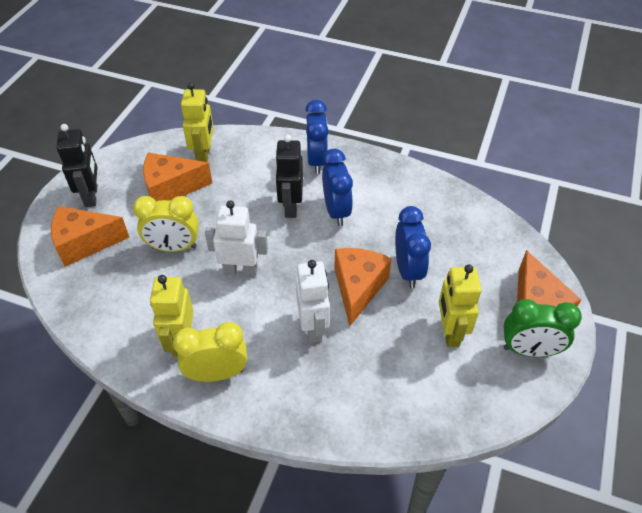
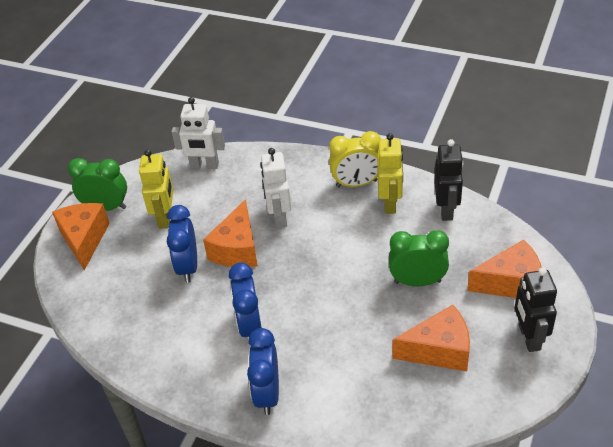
camera: 175 degrees left, 5 degrees down
yellow clock [133,196,199,252] -> green clock [389,230,449,286]
yellow robot [181,83,214,162] -> none
white robot [205,200,268,276] -> white robot moved to [172,97,225,169]
black robot [275,135,303,218] -> black robot moved to [434,139,463,221]

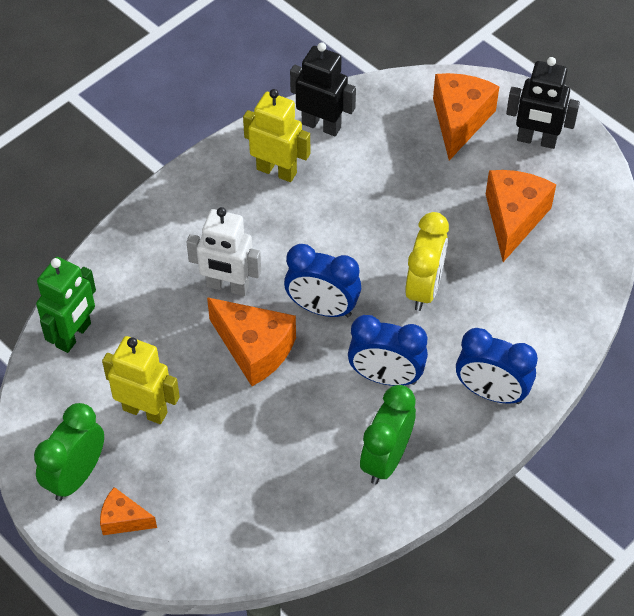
camera: 70 degrees left, 10 degrees up
orange cheese [52,203,110,271] -> orange cheese [100,487,157,535], size x0.56
blue clock [167,205,197,282] -> blue clock moved to [284,244,361,317]
white robot [172,97,225,169] -> green robot [36,257,96,353]
yellow clock [329,131,381,187] -> yellow clock moved to [405,212,449,311]
green clock [389,230,449,286] -> green clock moved to [360,385,416,484]

